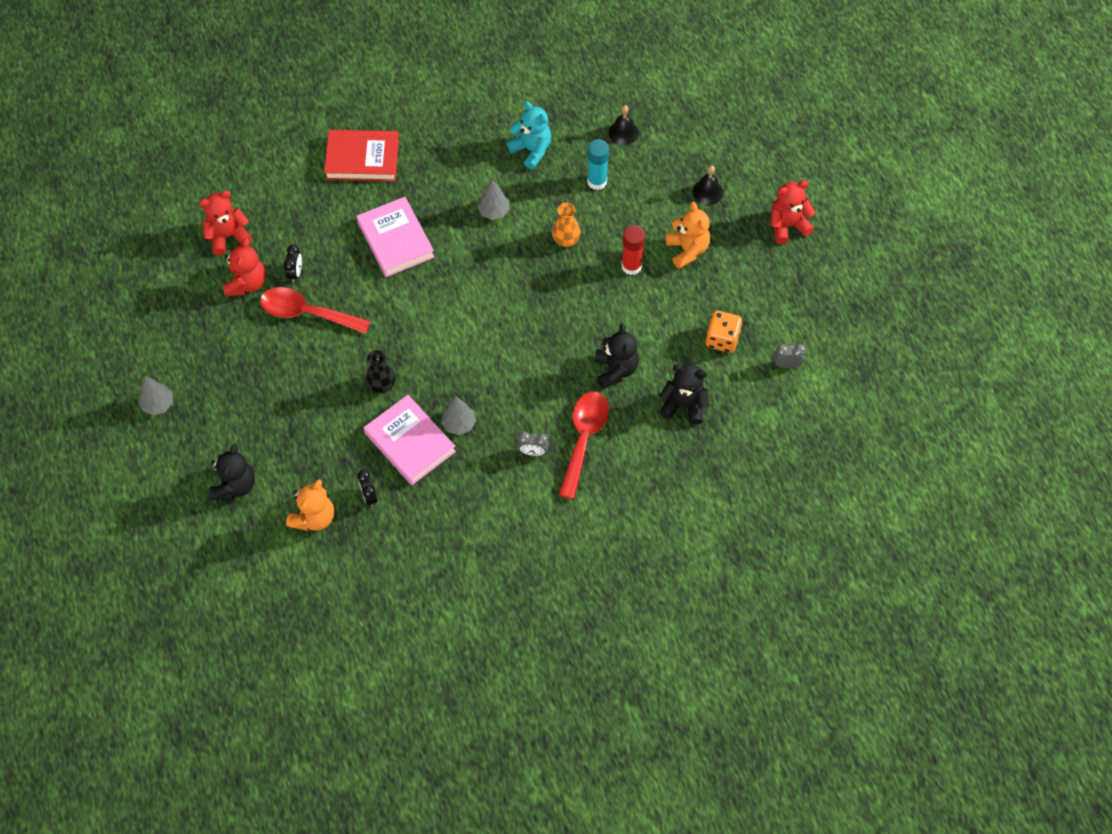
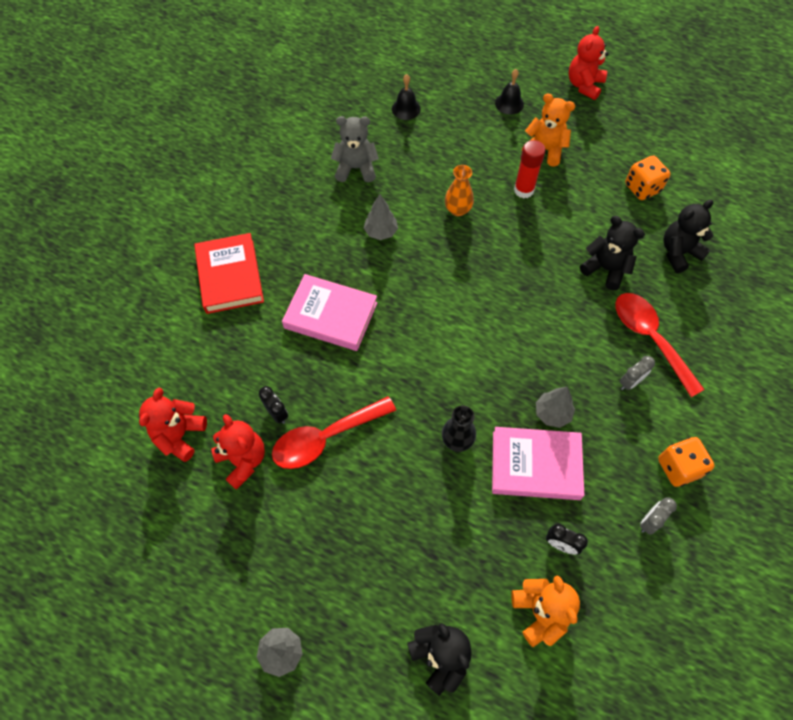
camera: 45 degrees left, 0 degrees up
red book [324,130,399,181] -> red book turned 60 degrees counterclockwise [194,233,264,314]
turquoise teddy bear [507,101,551,169] -> grey teddy bear [331,116,379,182]
turquoise glue stick [587,139,609,190] -> none
grey clock [774,344,806,368] -> grey clock moved to [640,497,677,535]
none -> orange dice [658,437,715,487]

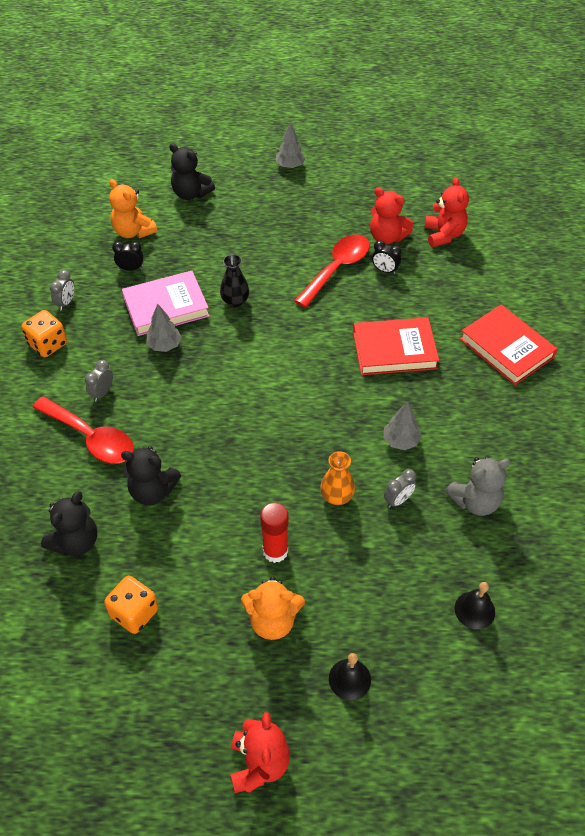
camera: 155 degrees right, 10 degrees down
pink book [282,274,377,351] -> red book [353,317,439,375]
none -> grey clock [384,469,416,508]

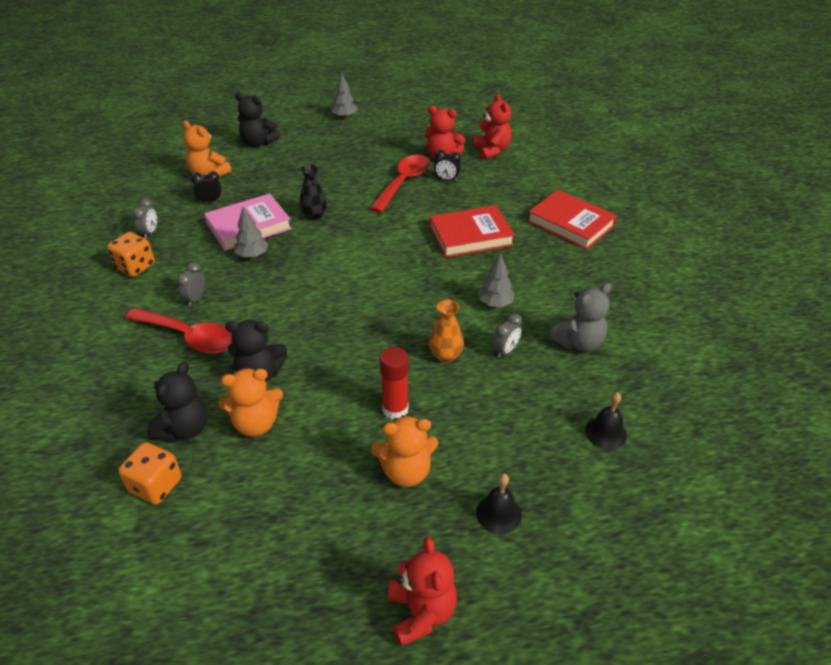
camera: 10 degrees left, 10 degrees down
orange dice [104,576,158,634] -> orange dice moved to [119,442,181,504]
none -> orange teddy bear [219,368,283,437]

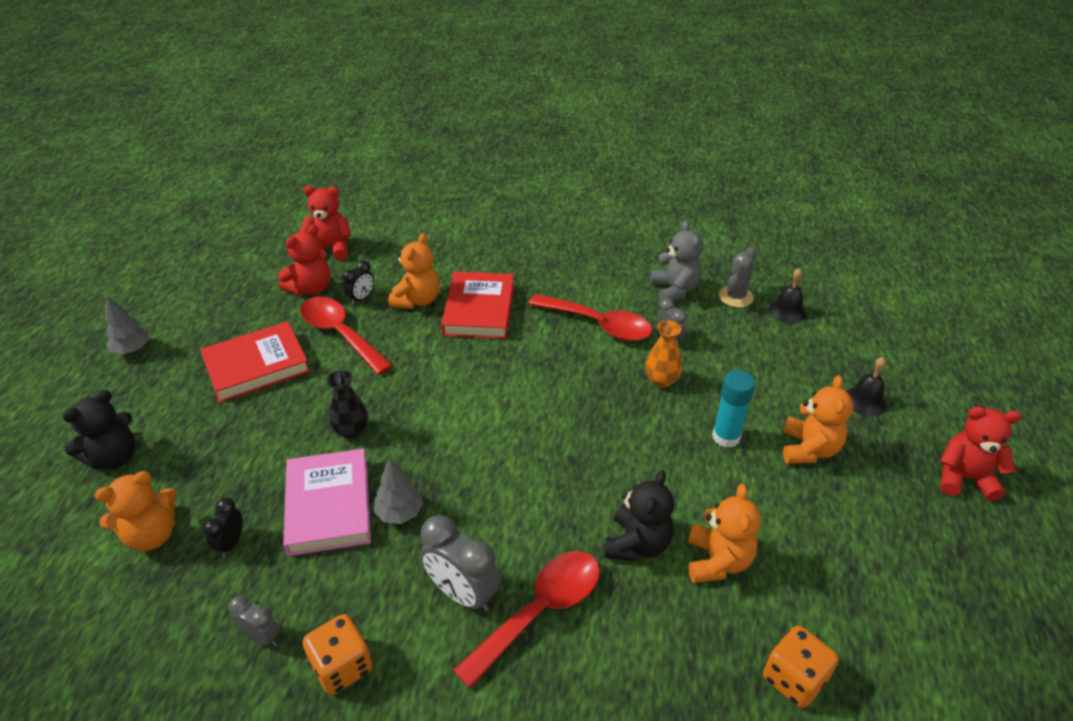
camera: 70 degrees left, 0 degrees up
black teddy bear [147,362,208,442] -> none
grey clock [177,262,205,307] -> grey clock [421,515,501,612], size x1.78
red glue stick [379,347,409,419] -> turquoise glue stick [712,370,755,448]
grey tree [478,253,515,307] -> red spoon [529,294,652,341]
red book [527,190,617,250] -> red book moved to [200,321,310,403]
none -> orange teddy bear [388,233,439,309]
none -> grey cactus [719,247,756,308]

